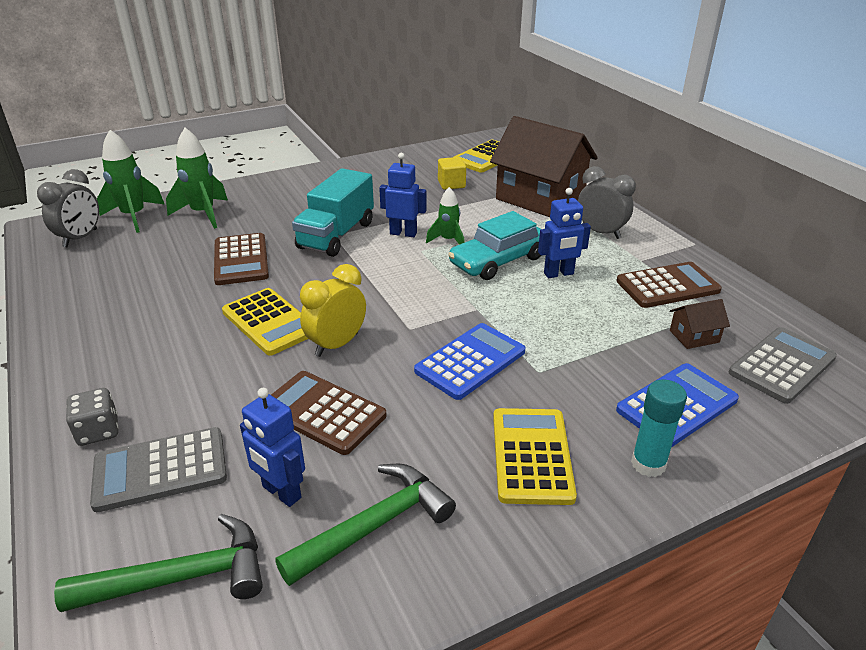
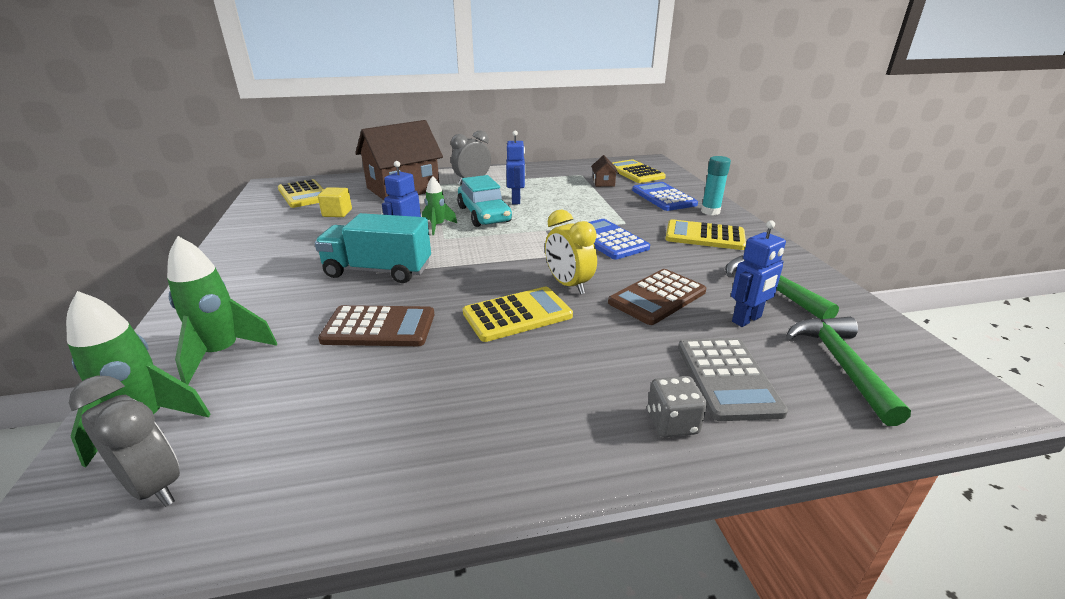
camera: 75 degrees left, 5 degrees down
turquoise truck [292,168,374,257] -> turquoise truck turned 150 degrees clockwise [315,213,431,283]
brown calculator [616,262,722,308] -> none
grey calculator [729,327,837,404] -> yellow calculator [612,159,666,183]

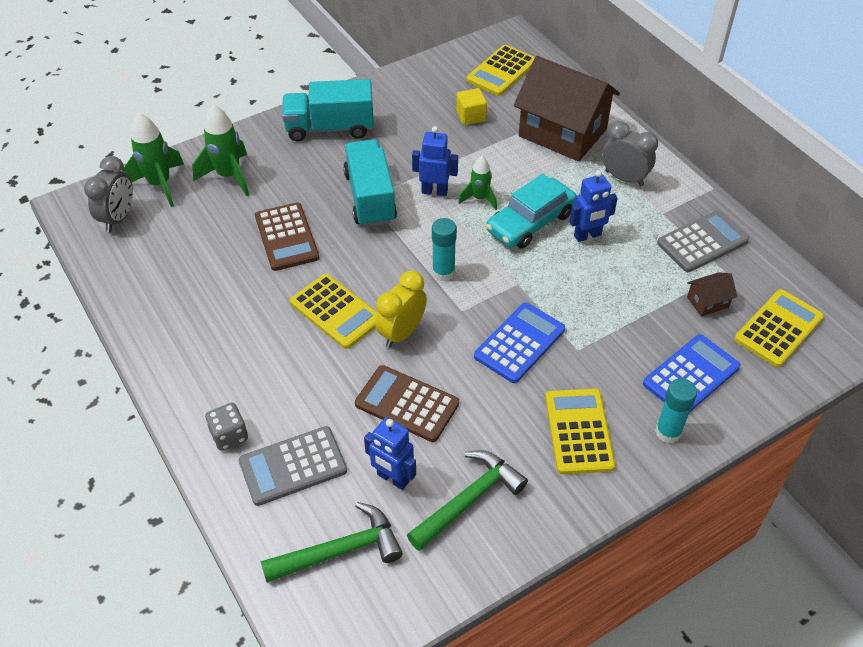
camera: 70 degrees right, 20 degrees up
none -> turquoise truck [282,79,374,142]
none -> turquoise glue stick [432,218,457,281]
none -> grey calculator [657,211,749,272]

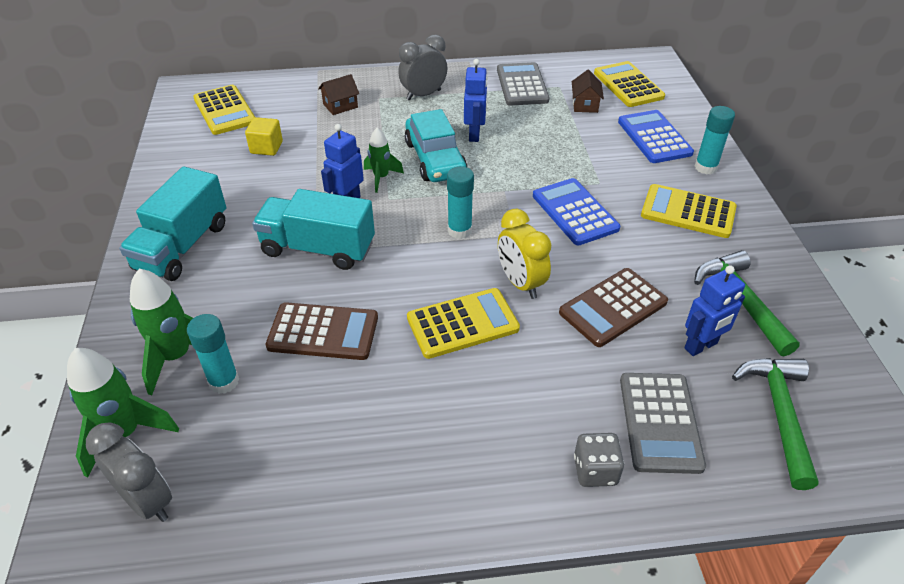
camera: 65 degrees left, 5 degrees down
brown house [514,56,620,162] -> brown house [318,74,359,115], size x0.40
none -> turquoise glue stick [187,314,239,394]

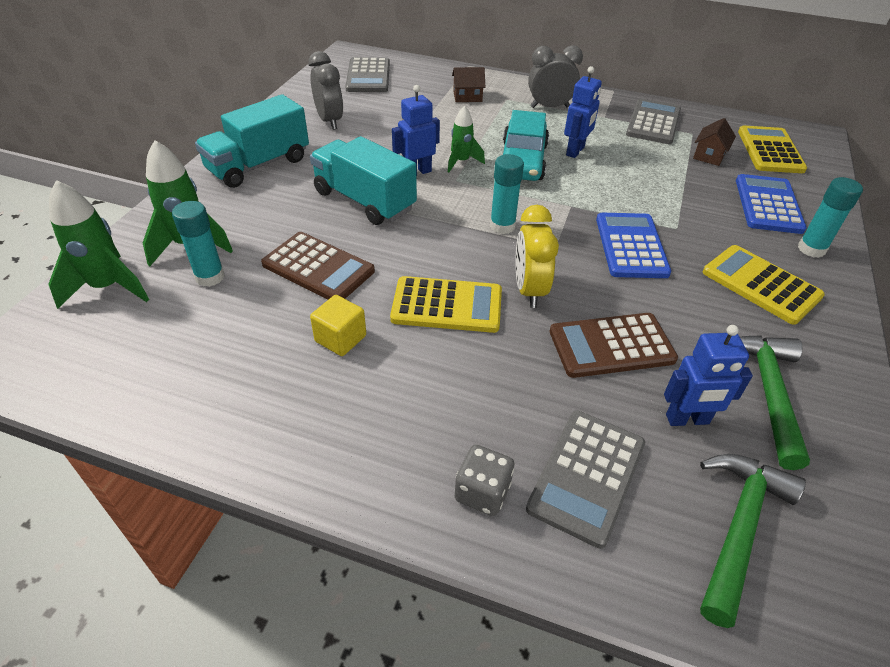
camera: 25 degrees right, 0 degrees up
grey clock [86,422,172,522] -> grey clock moved to [308,51,343,130]
yellow calculator [193,85,255,135] -> grey calculator [345,57,390,92]
yellow cube [245,117,283,156] -> yellow cube moved to [310,295,366,356]

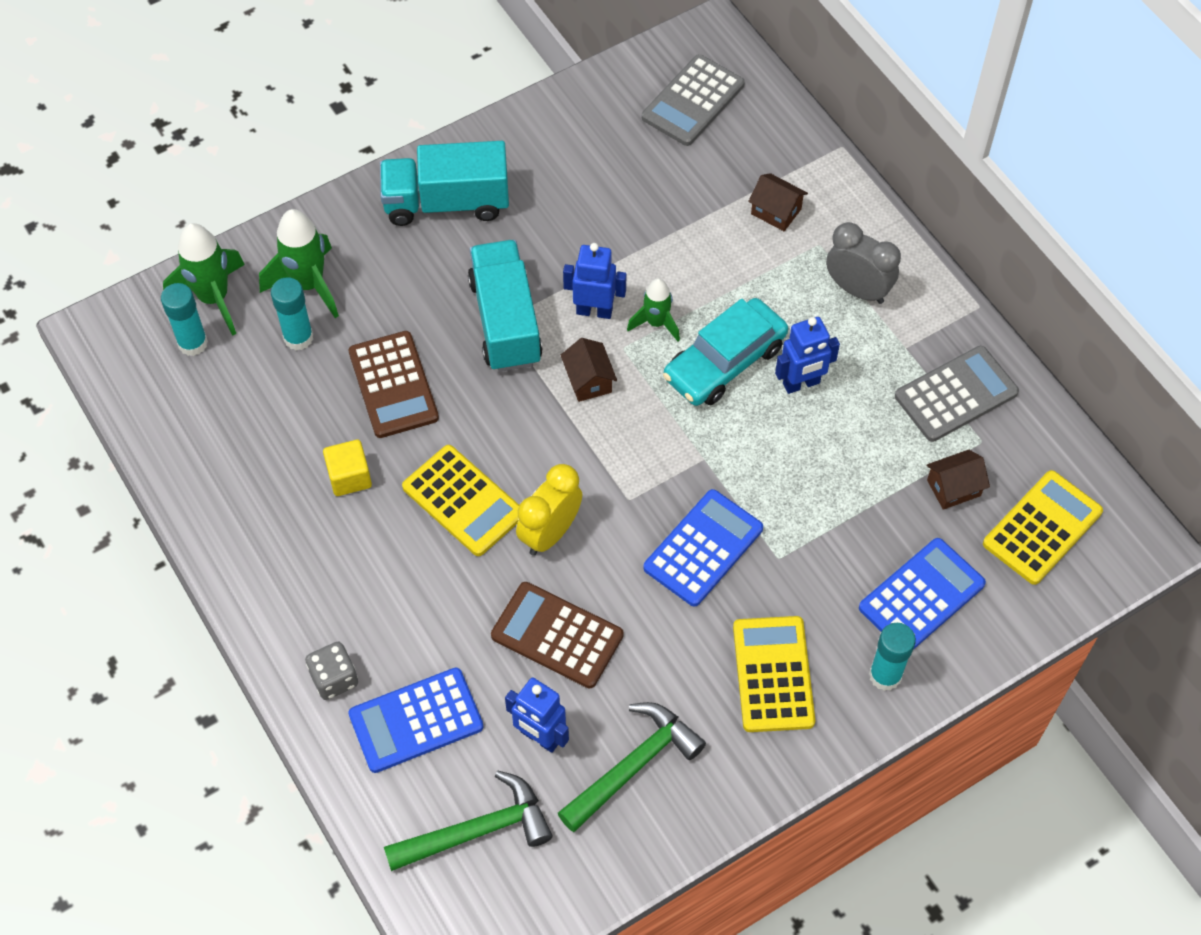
camera: 40 degrees right, 15 degrees up
grey clock [308,51,343,130] -> none
turquoise glue stick [490,154,524,234] -> turquoise glue stick moved to [161,283,208,356]
grey calculator [526,411,645,549] -> blue calculator [348,668,484,773]
none -> brown house [561,338,617,402]

